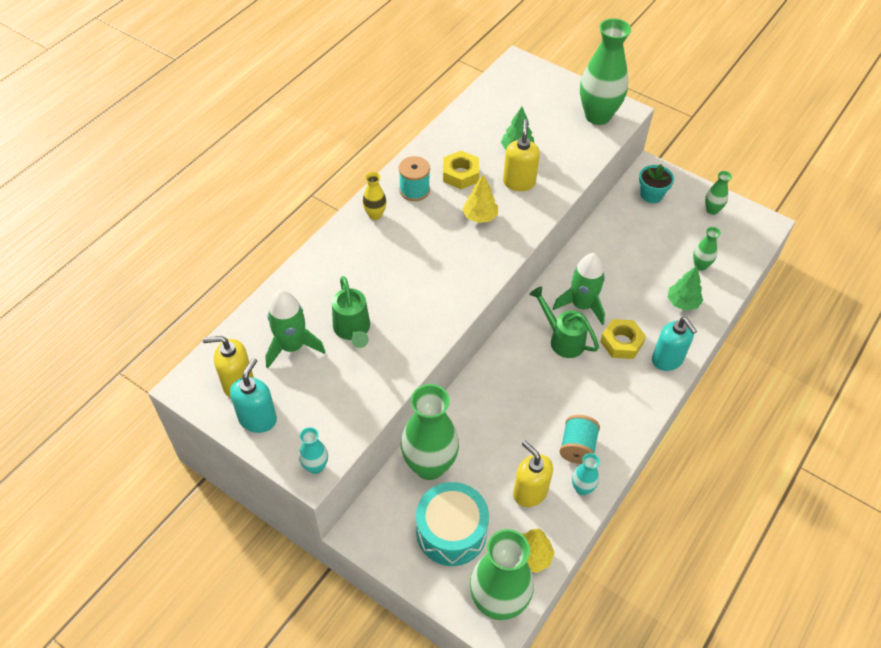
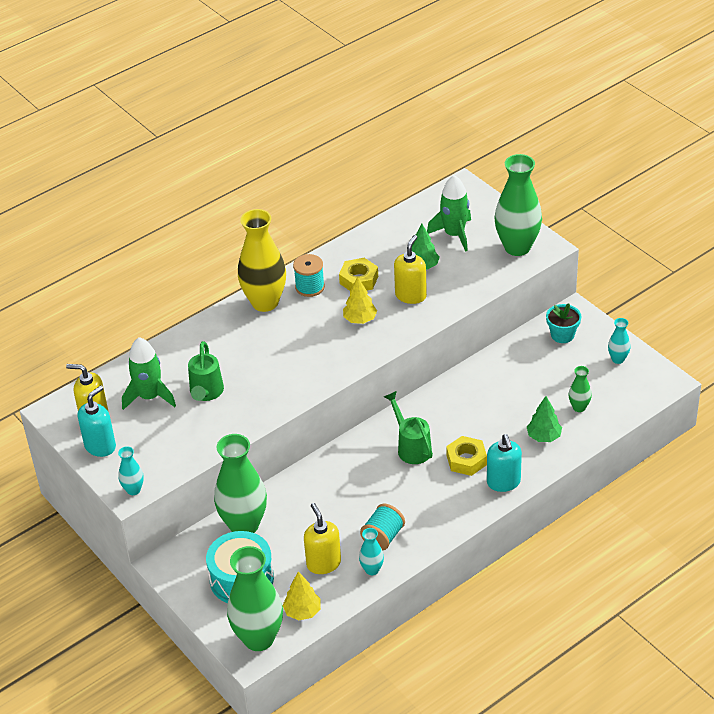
camera: 20 degrees right, 10 degrees down
yellow vase [363,172,387,220] -> yellow vase [238,209,286,312], size x2.14
green rocket [553,253,605,325] -> green rocket moved to [427,175,471,252]
green vase [705,171,732,215] -> turquoise vase [608,318,631,364]

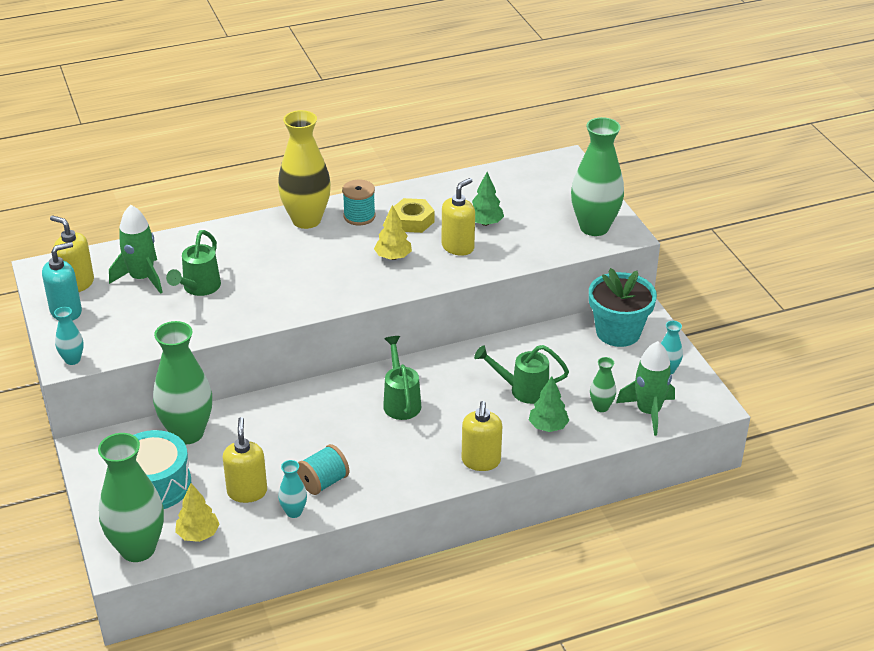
camera: 15 degrees right, 5 degrees down
green rocket [427,175,471,252] -> green rocket moved to [616,341,675,436]
yellow nut [446,436,487,476] -> none
turquoise soap dispenser [487,434,522,492] -> yellow soap dispenser [462,401,502,471]
turquoise flower pot [546,303,581,343] -> turquoise flower pot [589,268,657,347], size x1.70
none -> green watering can [474,345,569,404]

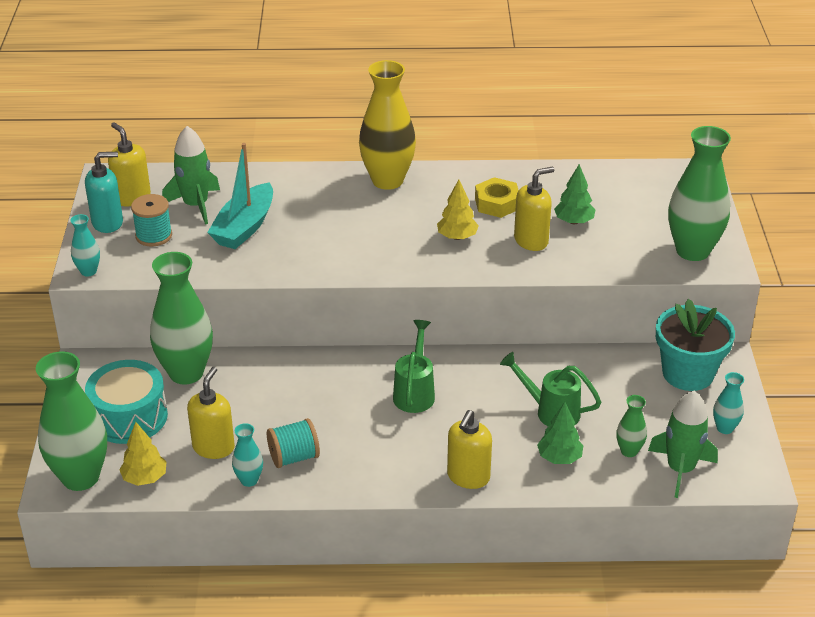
camera: 20 degrees right, 0 degrees up
green watering can [166,230,221,296] -> turquoise boat [207,143,273,249]
turquoise spool [342,180,376,225] -> turquoise spool moved to [131,194,172,247]

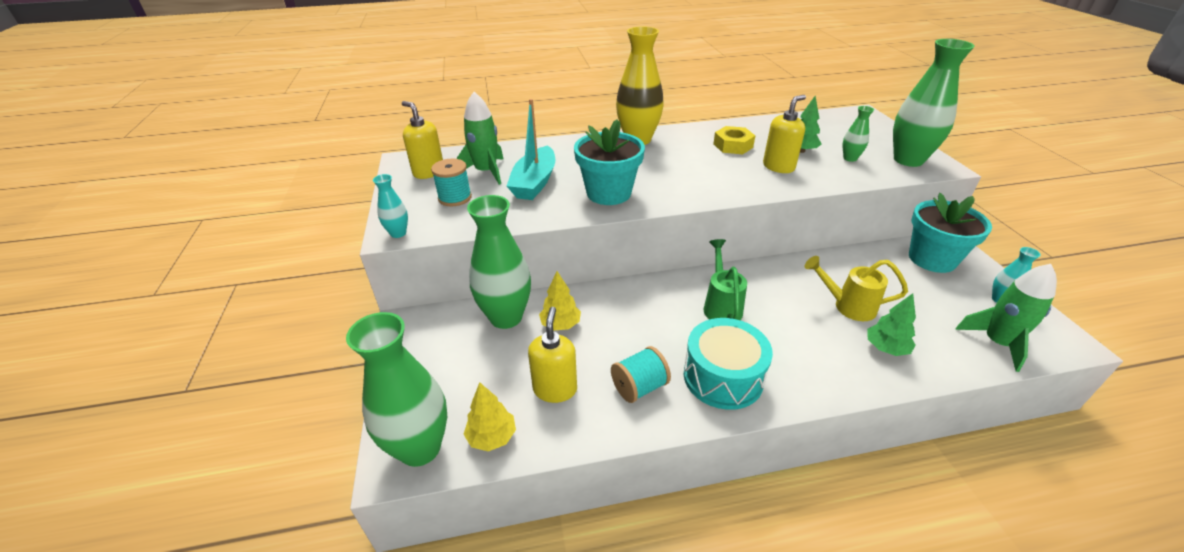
camera: 10 degrees left, 0 degrees up
turquoise soap dispenser [85,152,123,233] -> none
turquoise drum [85,360,168,444] -> turquoise drum moved to [684,318,773,410]
turquoise vase [232,423,263,487] -> none
yellow tree [437,180,479,240] -> yellow tree moved to [539,271,581,330]
yellow soap dispenser [447,410,492,489] -> none
green watering can [500,352,601,427] -> yellow watering can [804,256,908,321]
green vase [616,395,647,457] -> green vase moved to [843,106,874,162]
none -> turquoise flower pot [574,120,645,205]

